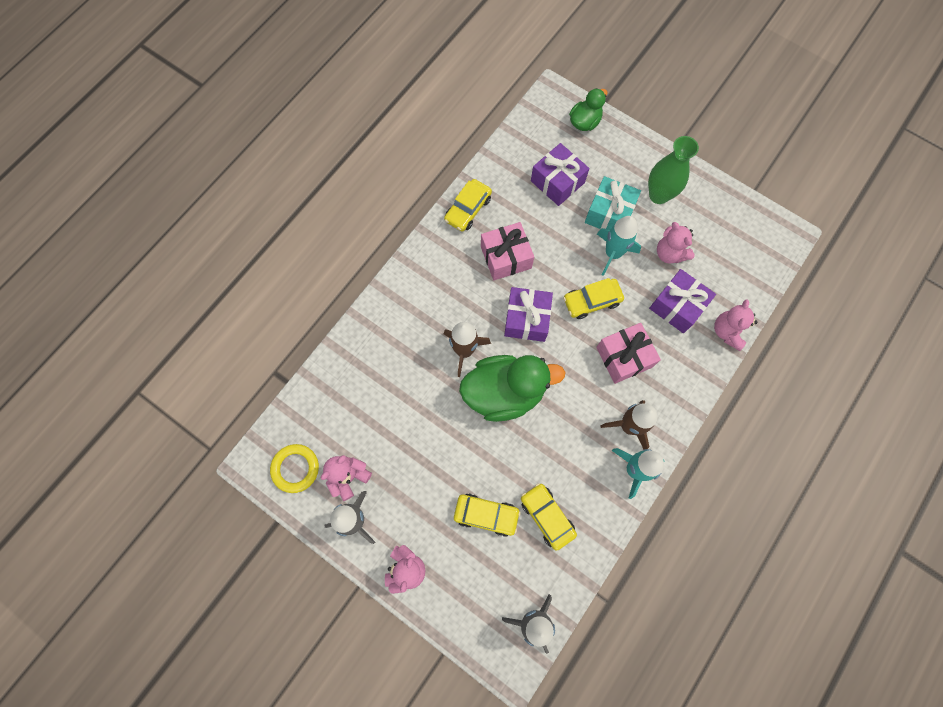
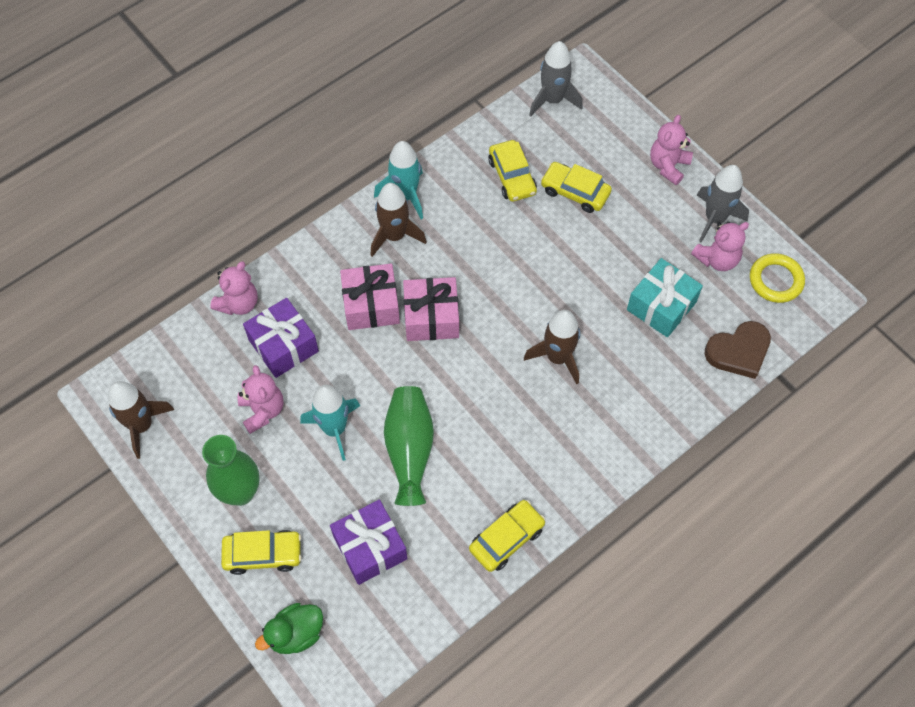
camera: 165 degrees left, 10 degrees down
green duck [459,355,565,422] -> none
pink gift [481,222,534,280] -> pink gift moved to [403,277,459,341]
purple gift [504,287,553,342] -> none
yellow car [563,278,624,319] -> yellow car moved to [221,530,302,575]
turquoise gift [585,176,641,230] -> turquoise gift moved to [627,258,703,337]
none -> brown rocket [108,381,174,459]
none -> green vase [384,386,434,506]
none -> brown heart [705,321,771,379]

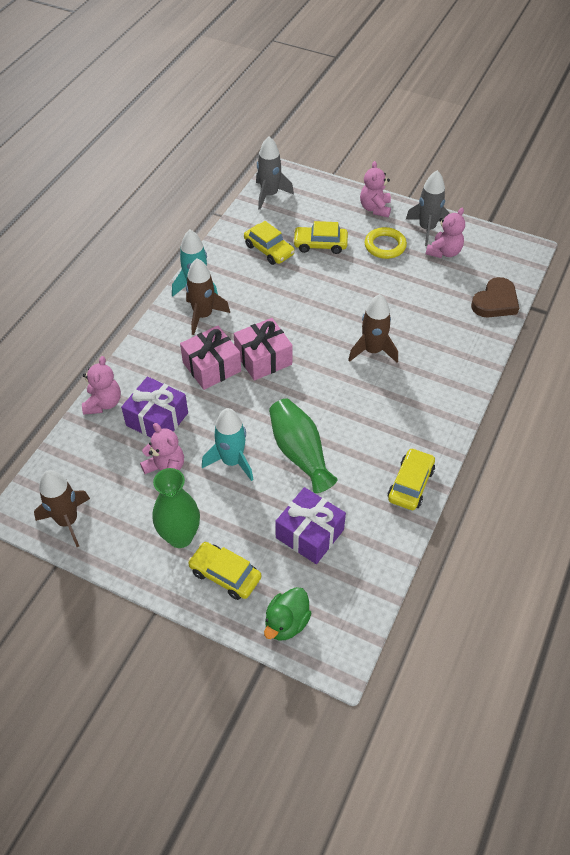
camera: 25 degrees left, 10 degrees down
yellow car [221,530,302,575] -> yellow car turned 120 degrees counterclockwise [188,542,261,600]
turquoise gift [627,258,703,337] -> none
yellow ring [750,253,805,303] -> yellow ring moved to [365,227,407,259]

